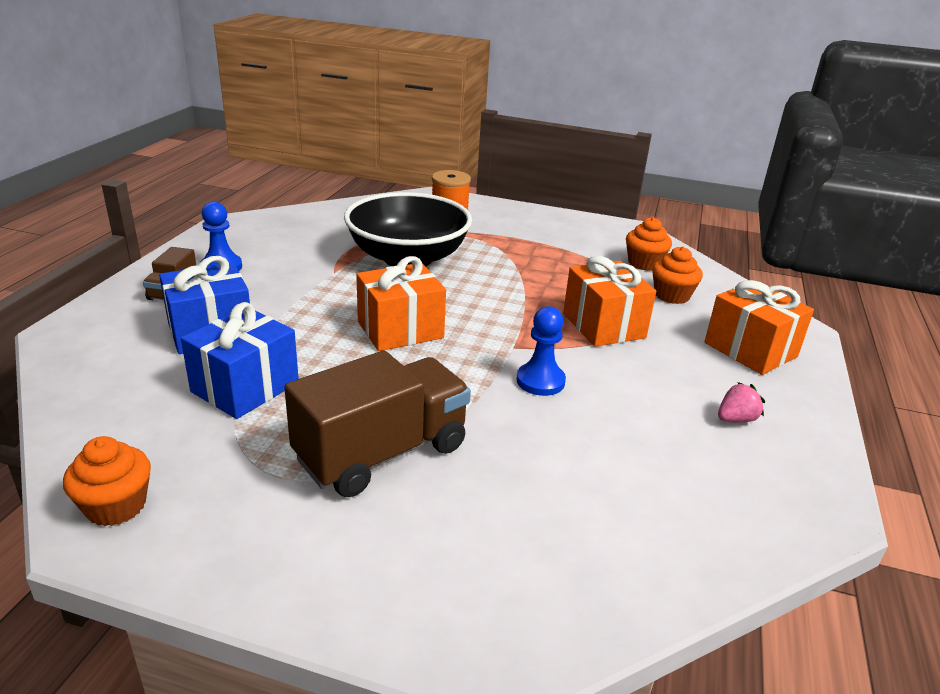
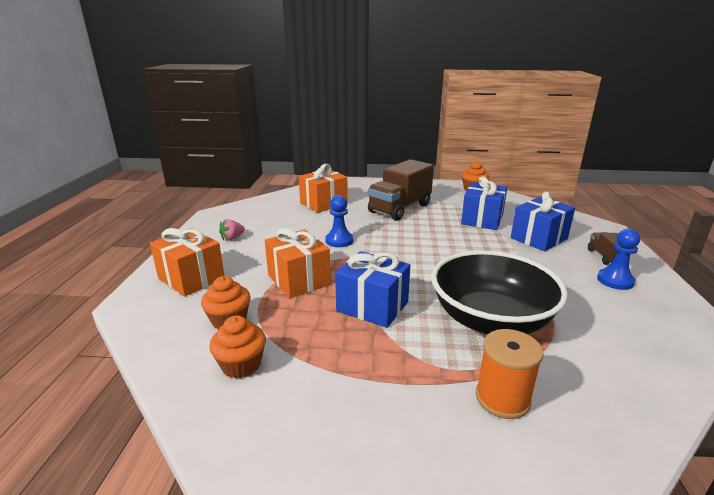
camera: 170 degrees right, 5 degrees down
orange gift [356,256,446,351] -> orange gift moved to [299,164,348,213]
none -> blue gift [335,251,410,328]

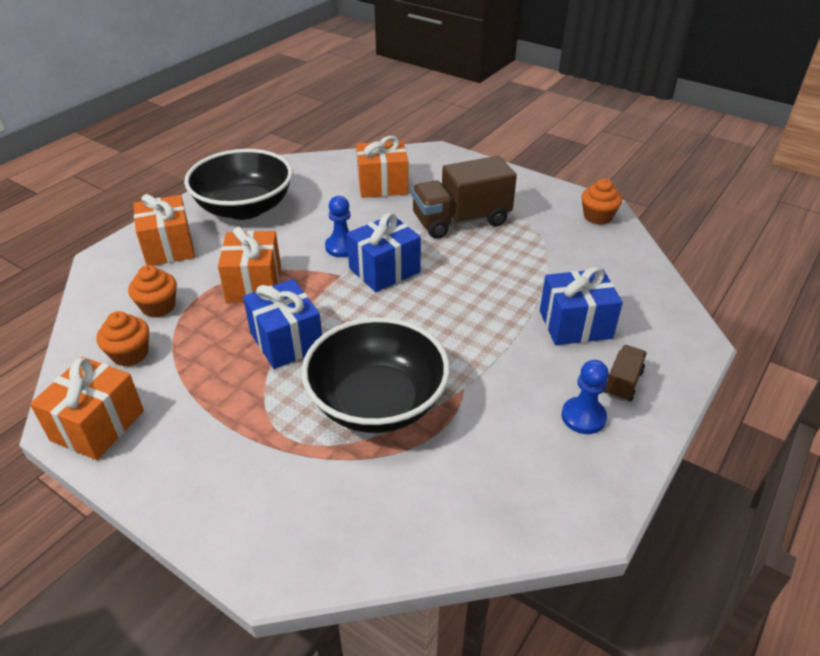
camera: 30 degrees right, 15 degrees up
pink strawberry [219,219,245,241] -> black bowl [184,149,293,220]
blue gift [461,176,507,230] -> blue gift moved to [347,213,421,292]
orange spool [475,329,543,419] -> none
none -> orange gift [30,357,144,460]

